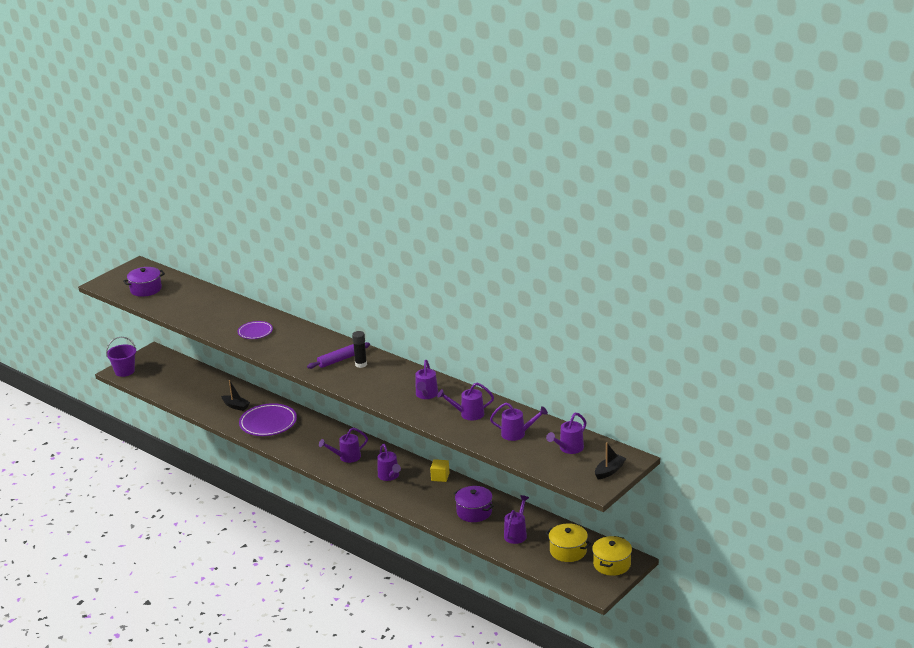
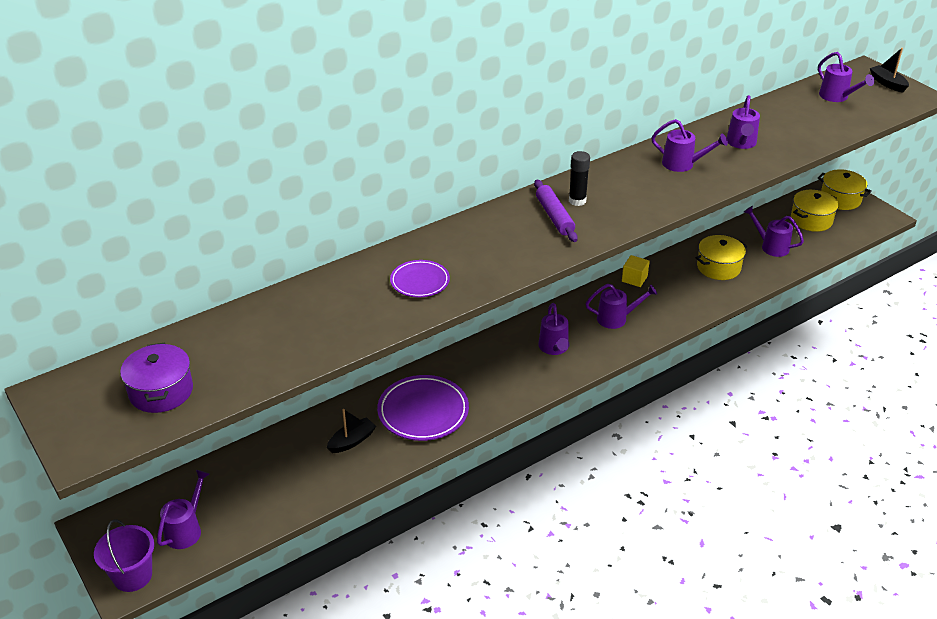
camera: 75 degrees left, 10 degrees up
purple pot [454,486,494,522] -> yellow pot [696,235,747,280]
purple watering can [490,403,548,441] -> purple watering can moved to [157,470,209,549]

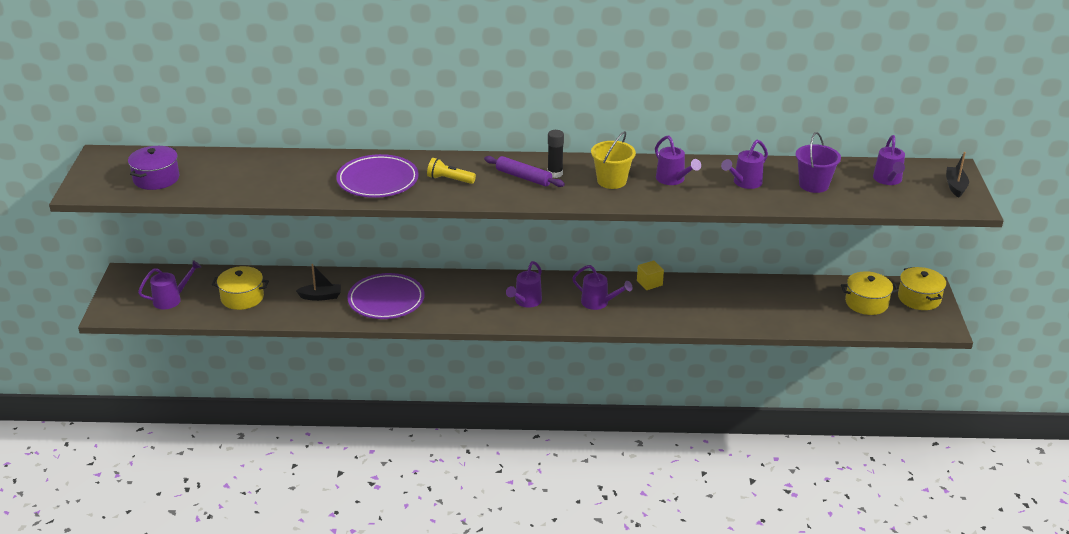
camera: 35 degrees right, 5 degrees down
purple bucket [94,519,154,592] -> purple bucket moved to [796,132,841,193]
purple plate [390,260,450,297] -> purple plate [336,154,419,198], size x1.70
purple rolling pin [534,180,578,242] -> purple rolling pin turned 75 degrees counterclockwise [484,156,565,187]
yellow pot [696,235,747,280] -> yellow pot moved to [212,266,269,310]
purple watering can [744,206,804,257] -> none
none -> yellow flashlight [427,158,476,184]
none -> yellow bucket [591,131,636,189]

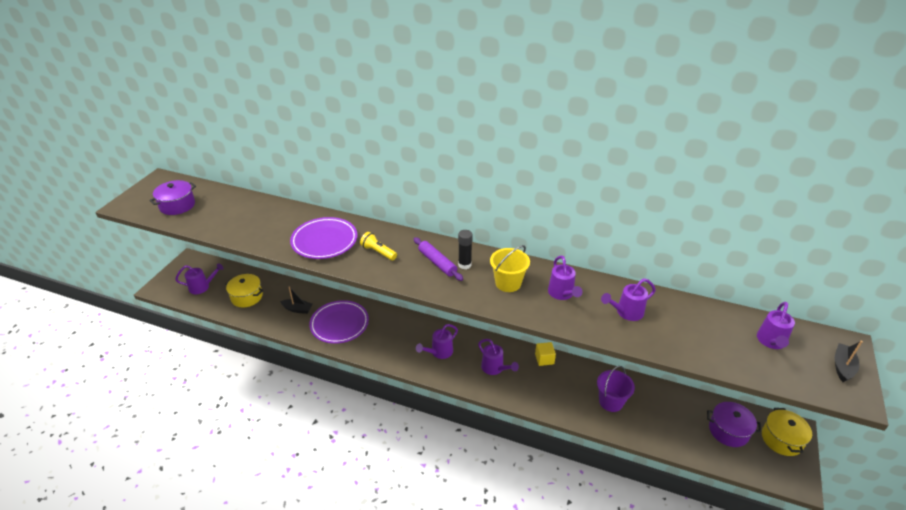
camera: 20 degrees right, 5 degrees up
purple bucket [796,132,841,193] -> purple bucket moved to [597,366,635,412]
yellow pot [841,271,898,315] -> purple pot [707,402,761,447]

